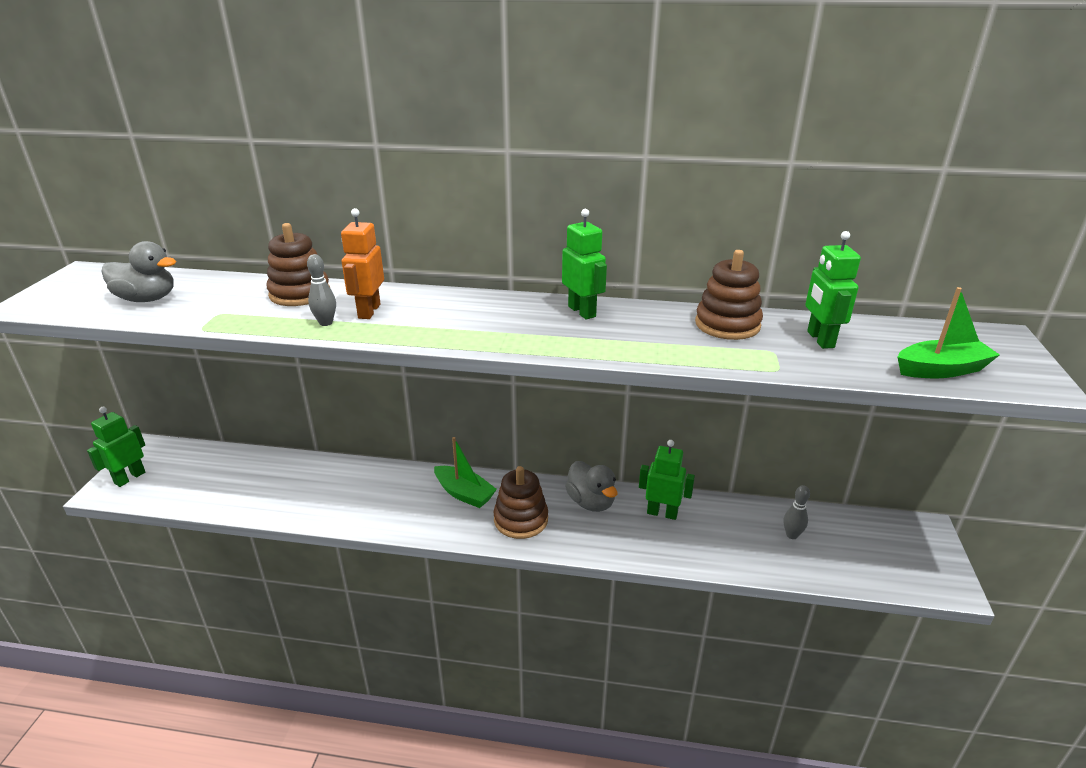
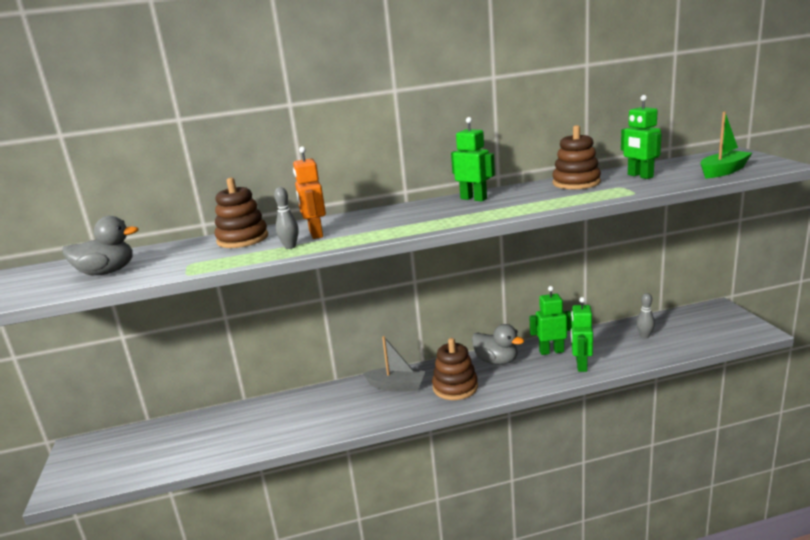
camera: 20 degrees left, 10 degrees down
green robot [87,407,145,487] -> green robot moved to [571,297,593,372]
green boat [434,437,497,508] -> grey boat [363,336,426,392]

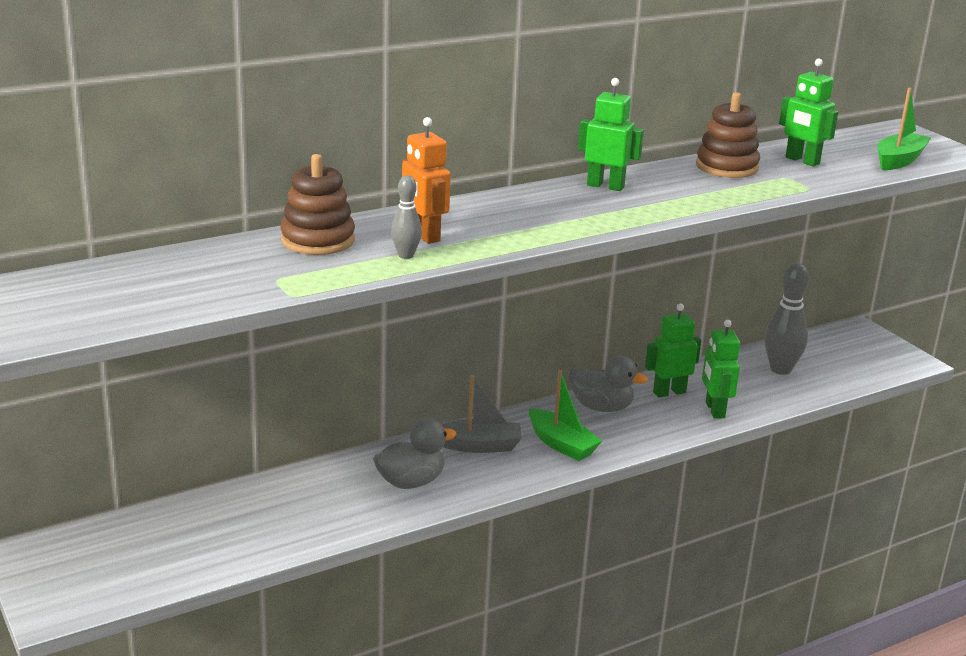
camera: 20 degrees left, 5 degrees up
grey duck [62,216,139,275] -> grey duck moved to [373,418,457,489]
brown stacking toy [432,338,478,400] -> green boat [529,370,602,461]
grey bowling pin [636,293,655,338] -> grey bowling pin [765,263,809,375], size x1.82

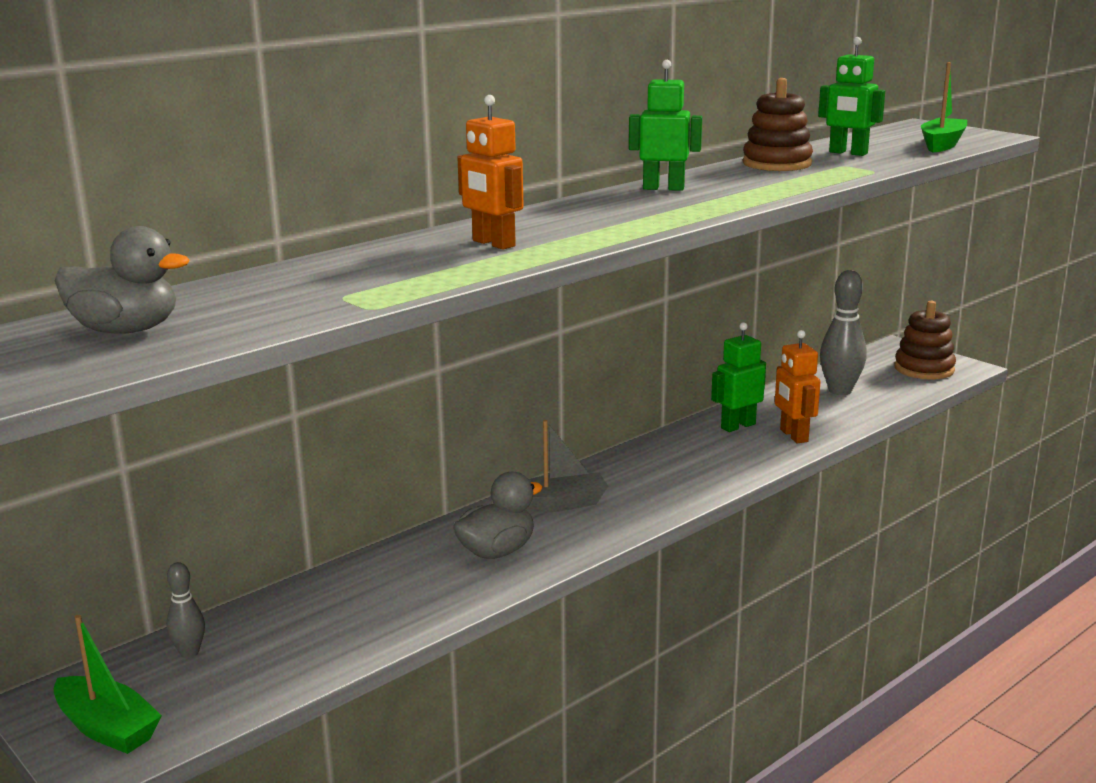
camera: 10 degrees left, 5 degrees down
brown stacking toy [280,154,355,255] -> brown stacking toy moved to [894,301,956,380]
grey bowling pin [391,175,422,259] -> grey bowling pin moved to [166,562,205,658]
green boat [529,370,602,461] -> green boat moved to [54,615,162,754]
grey duck [569,356,648,412] -> grey duck moved to [55,226,190,334]
green robot [702,320,740,419] -> orange robot [775,330,820,443]

